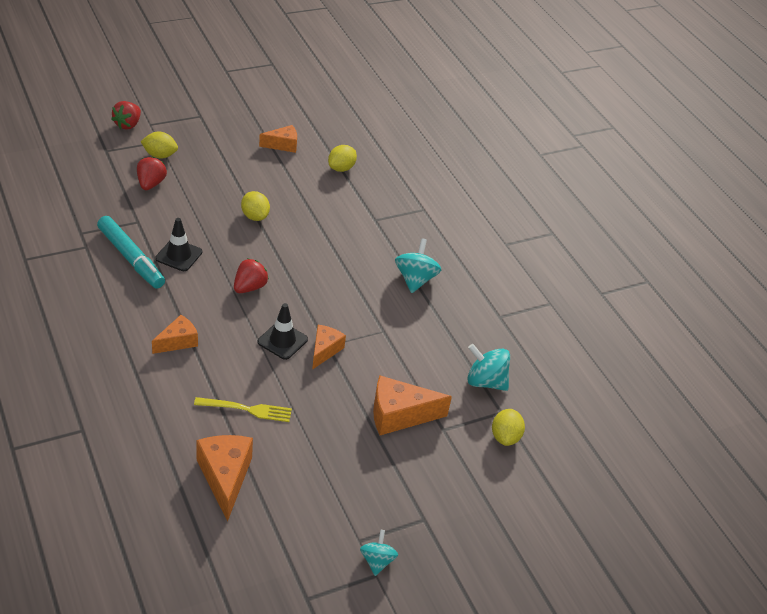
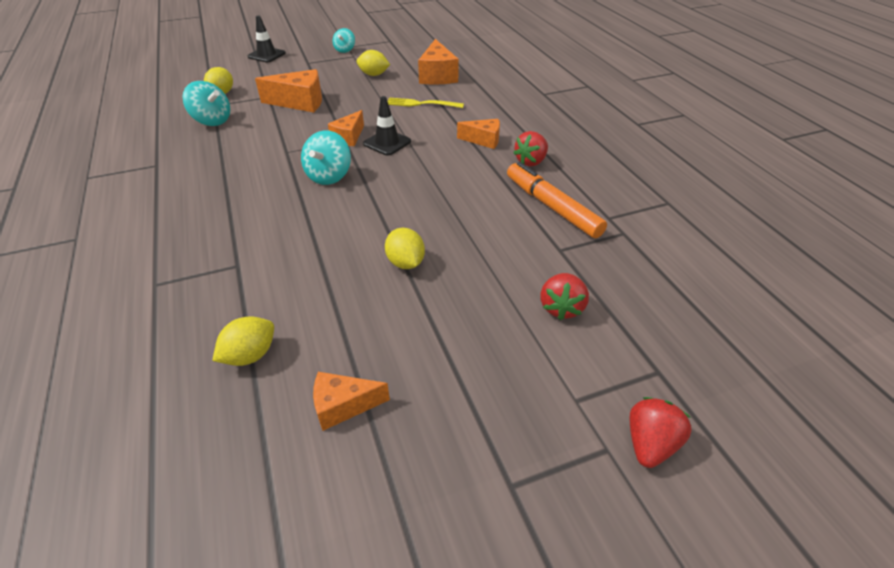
camera: 170 degrees left, 0 degrees up
turquoise marker [97,216,165,289] -> orange marker [507,162,607,238]
yellow lemon [140,132,178,159] -> yellow lemon moved to [357,50,390,76]
orange cheese [152,315,198,354] -> orange cheese turned 135 degrees counterclockwise [457,119,500,149]
black traffic cone [155,218,202,271] -> black traffic cone moved to [248,16,286,62]
red strawberry [234,259,269,293] -> red strawberry moved to [513,131,548,166]
turquoise spinning top [395,238,441,293] -> turquoise spinning top moved to [301,130,351,185]

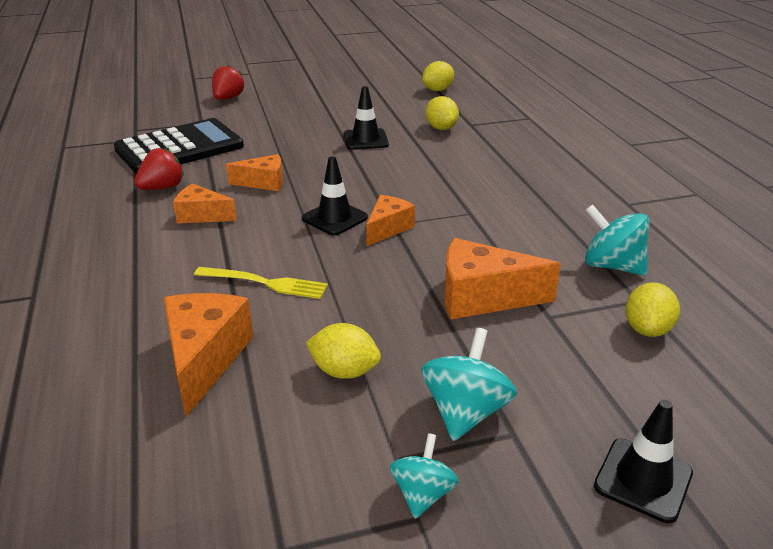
camera: 175 degrees left, 10 degrees down
turquoise spinning top [301,130,351,185] -> turquoise spinning top moved to [421,328,517,441]
orange cheese [313,372,390,431] -> orange cheese moved to [226,154,283,191]
yellow lemon [385,228,425,269] -> yellow lemon moved to [426,96,459,130]
orange marker [507,162,607,238] -> black calculator [114,118,244,174]
red strawberry [630,397,692,468] -> none
none -> black traffic cone [344,86,389,150]

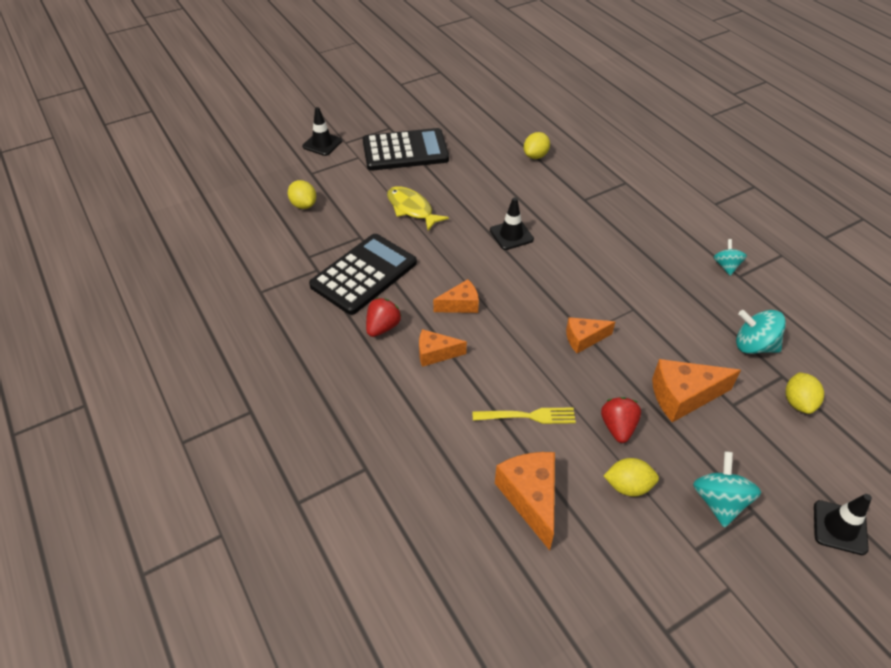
camera: 15 degrees left, 15 degrees up
red strawberry [212,65,245,100] -> red strawberry moved to [601,397,641,443]
black traffic cone [302,156,368,236] -> black traffic cone moved to [302,107,342,156]
orange cheese [367,195,415,246] -> orange cheese turned 120 degrees counterclockwise [566,317,615,353]
turquoise spinning top [390,433,459,519] -> turquoise spinning top moved to [713,239,747,276]
yellow lemon [426,96,459,130] -> yellow lemon moved to [288,180,316,209]
none -> black calculator [363,128,449,171]
none -> yellow fish [387,186,449,231]

